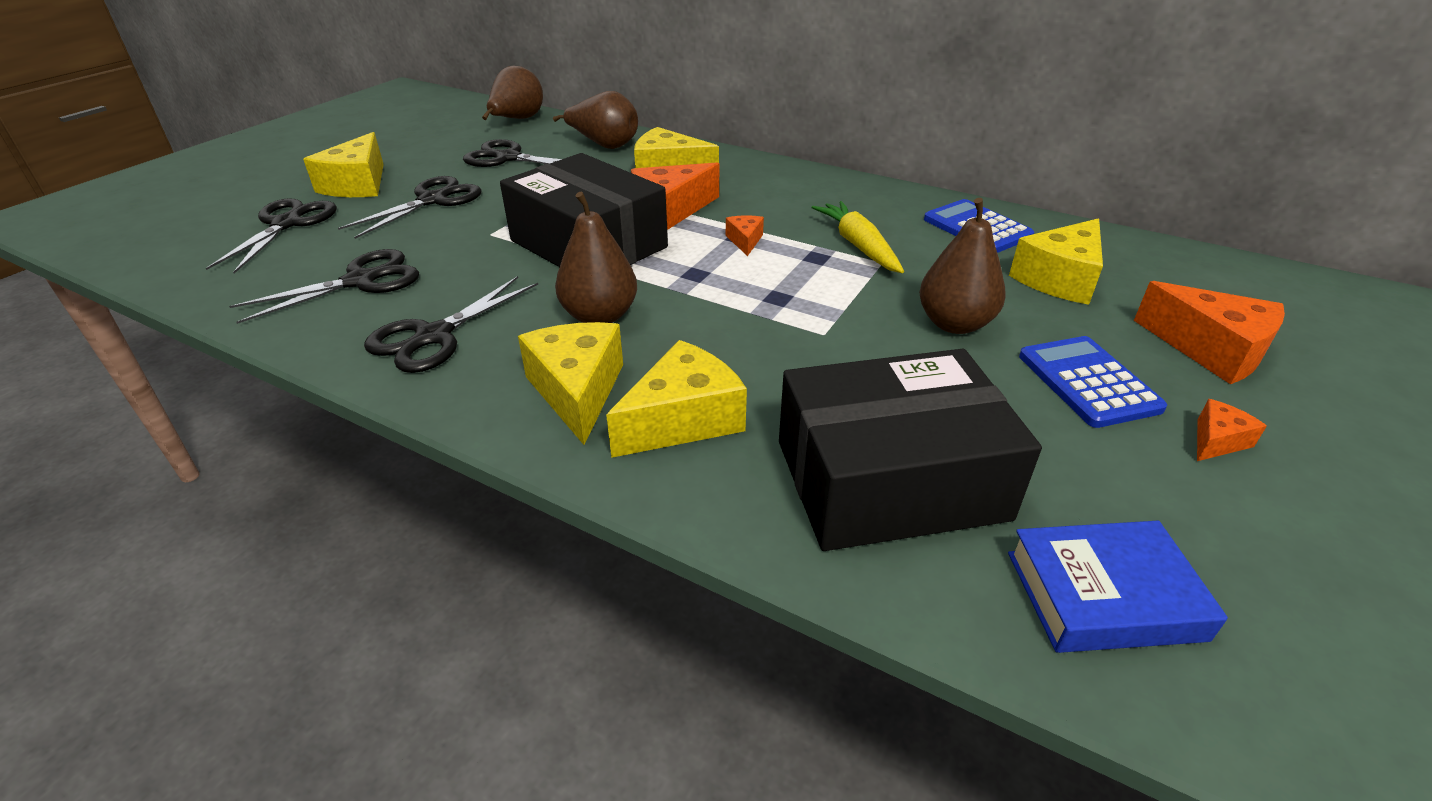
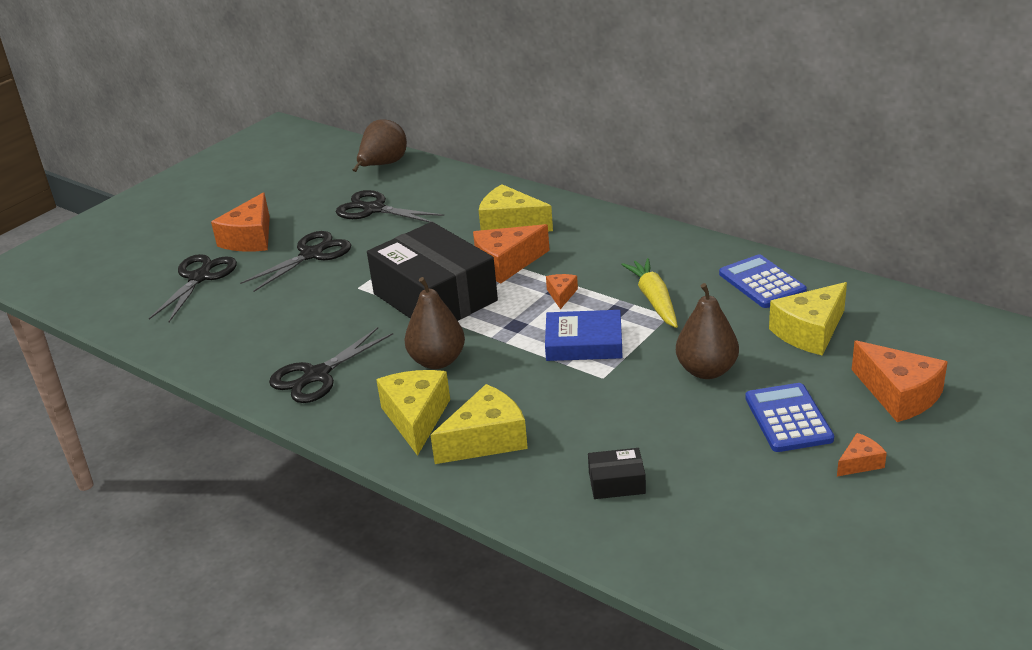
camera: 10 degrees right, 5 degrees down
black scissors [229,249,419,324] -> none
yellow cheese [303,132,384,197] -> orange cheese [211,192,270,252]
brown pear [553,91,638,149] -> none
black box [779,349,1042,551] -> black box [588,448,646,499], size x0.40
blue book [1008,521,1228,653] -> blue book moved to [545,310,623,361]

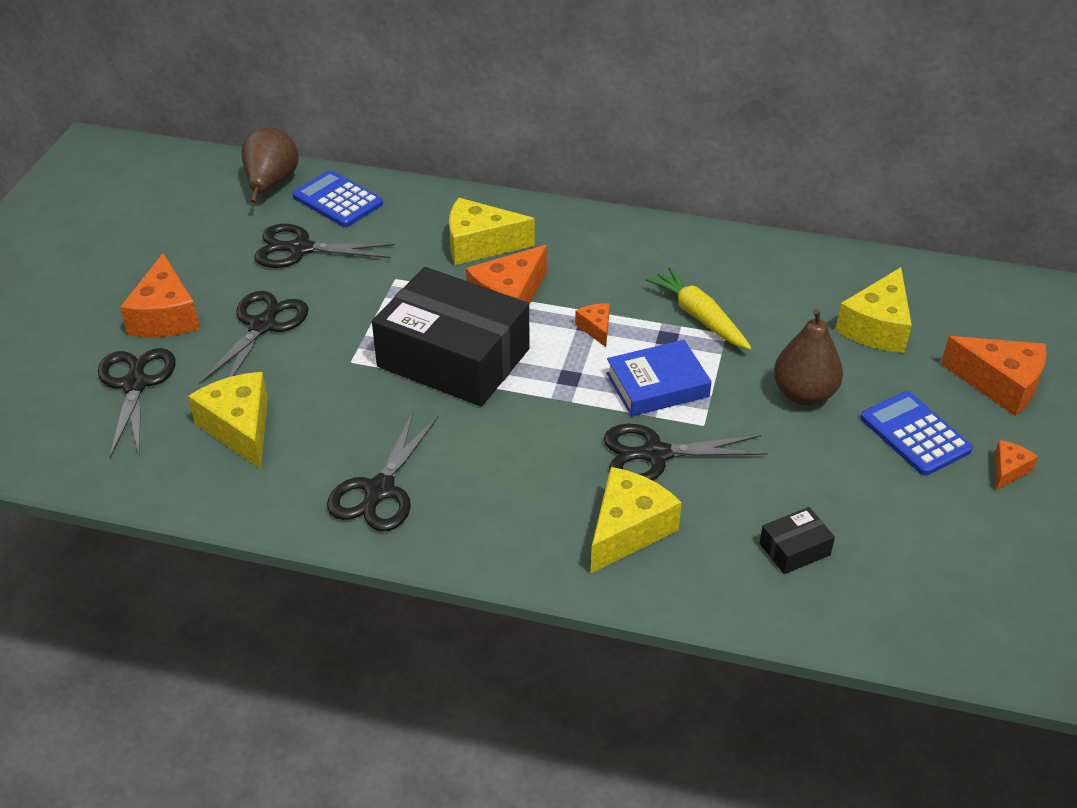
camera: 25 degrees left, 10 degrees up
yellow cheese [376,370,450,456] -> yellow cheese moved to [188,372,268,469]
brown pear [404,277,465,369] -> none
blue calculator [719,255,807,308] -> blue calculator moved to [292,170,383,227]
none -> black scissors [604,424,768,480]

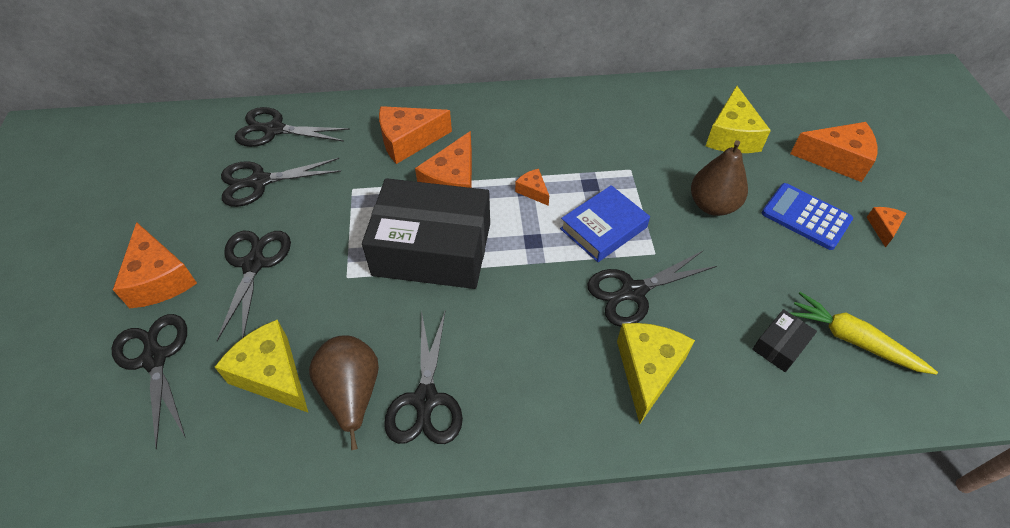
camera: 20 degrees left, 10 degrees up
brown pear [241,128,299,203] -> brown pear moved to [309,335,379,450]
blue calculator [292,170,383,227] -> black scissors [235,107,350,147]
yellow cheese [449,198,535,265] -> orange cheese [379,106,452,164]
yellow carrot [645,267,752,350] -> yellow carrot moved to [789,292,938,375]

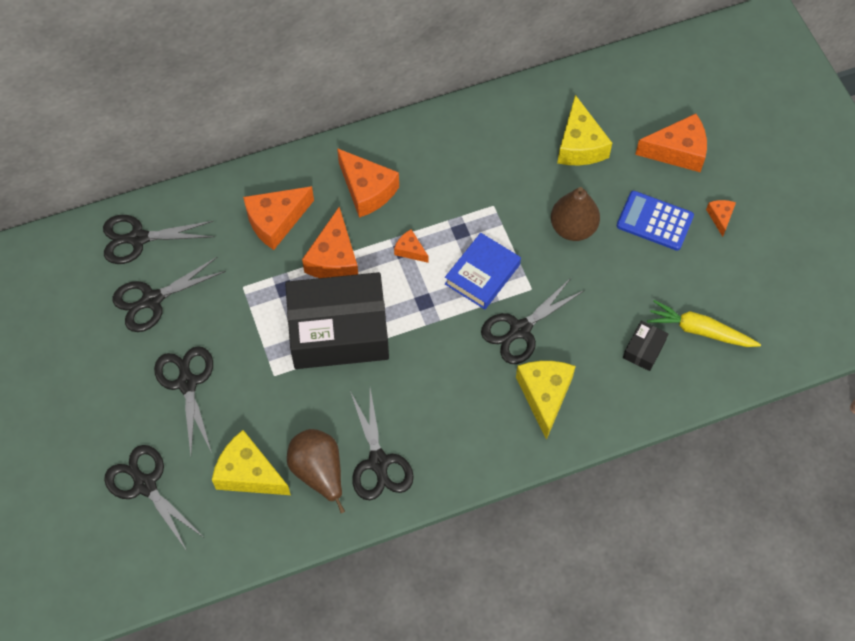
camera: 15 degrees left, 10 degrees up
orange cheese [113,222,197,308] -> orange cheese moved to [337,148,399,218]

